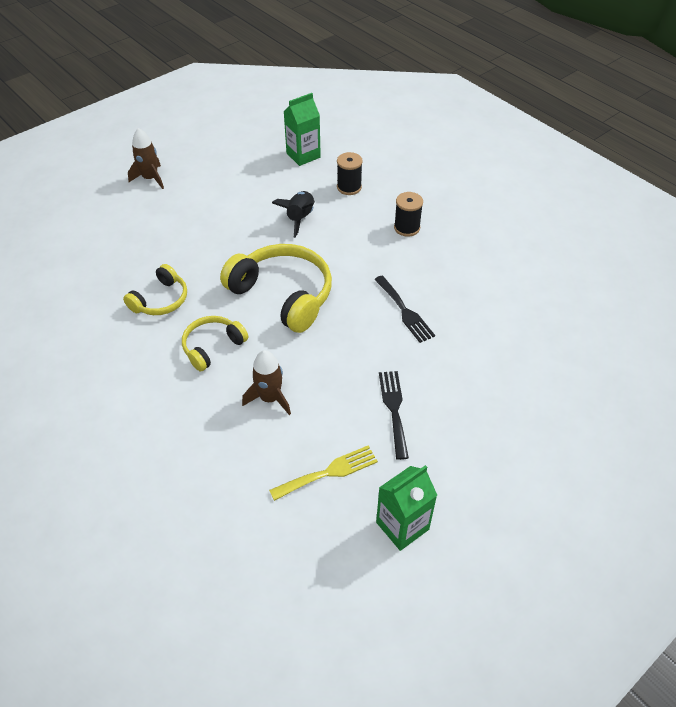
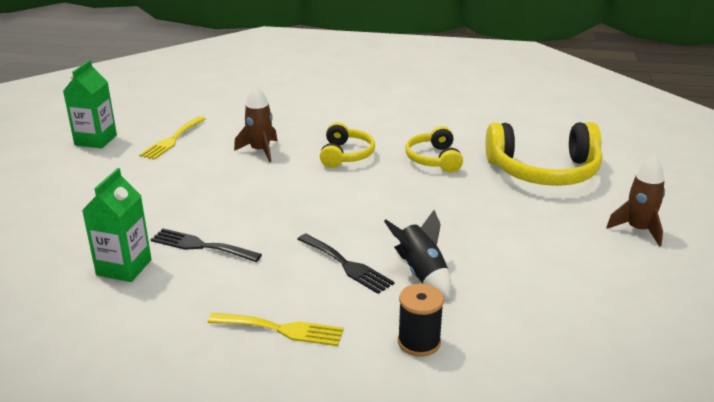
camera: 140 degrees right, 20 degrees down
yellow headphones [220,244,332,333] -> yellow headphones moved to [485,122,602,186]
green carton [283,93,321,166] -> green carton moved to [82,168,151,282]
black fork [379,371,409,460] -> black fork moved to [297,234,395,294]
black spool [394,192,423,236] -> yellow fork [207,313,344,346]

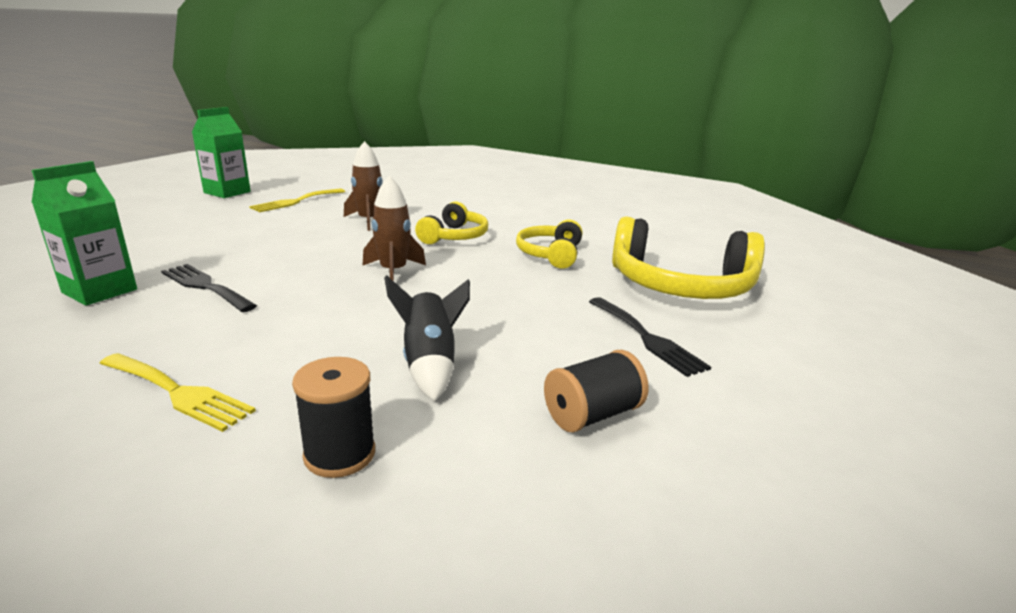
camera: 15 degrees right, 5 degrees down
black fork [297,234,395,294] -> black fork moved to [589,297,711,377]
brown rocket [606,156,665,247] -> brown rocket moved to [363,175,426,281]
none -> black spool [544,350,649,433]

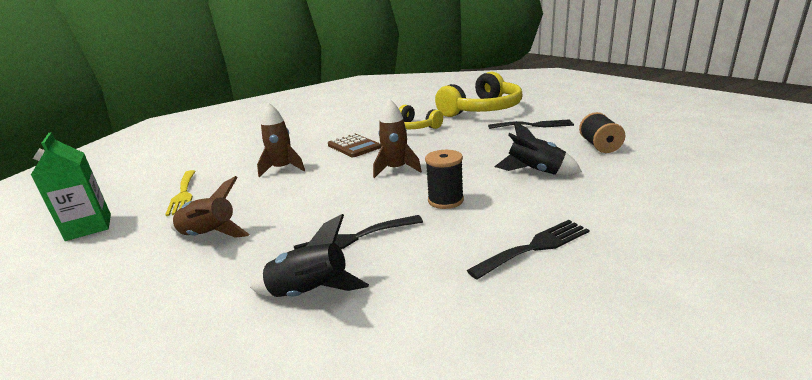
camera: 55 degrees left, 0 degrees up
green carton [32,161,137,306] -> black rocket [250,214,369,297]
yellow fork [99,353,256,432] -> black fork [467,220,590,280]
black spool [292,357,375,478] -> black spool moved to [425,150,464,209]
yellow headphones [415,202,488,244] -> brown calculator [328,133,381,157]
none -> brown rocket [170,176,250,238]

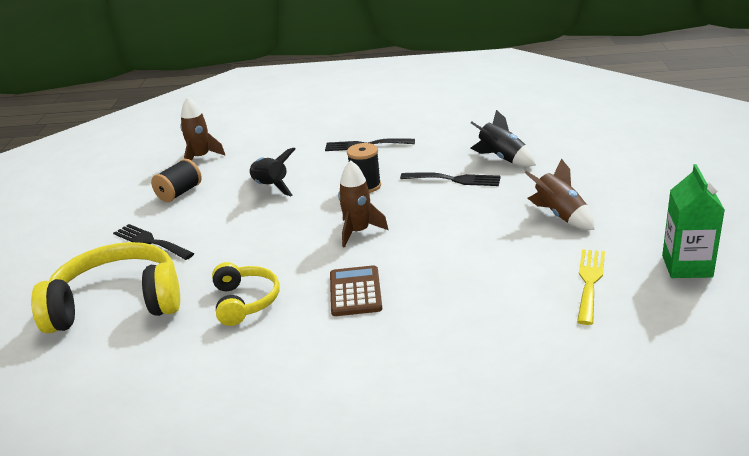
camera: 145 degrees left, 5 degrees up
brown rocket [257,103,305,177] -> brown rocket moved to [180,97,225,161]

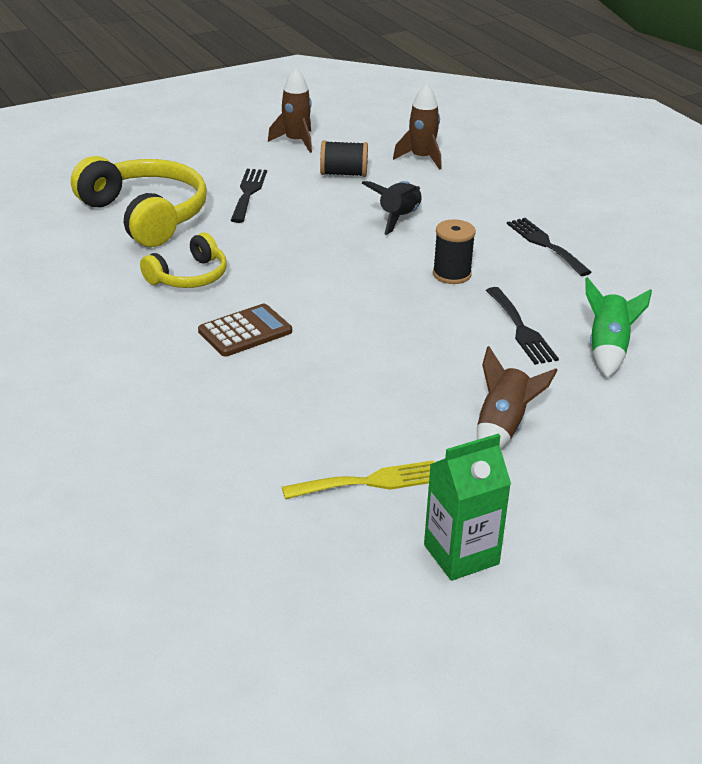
camera: 55 degrees right, 5 degrees up
brown rocket [338,160,388,248] -> brown rocket moved to [268,68,312,153]
black rocket [471,110,536,167] -> green rocket [585,277,652,378]

